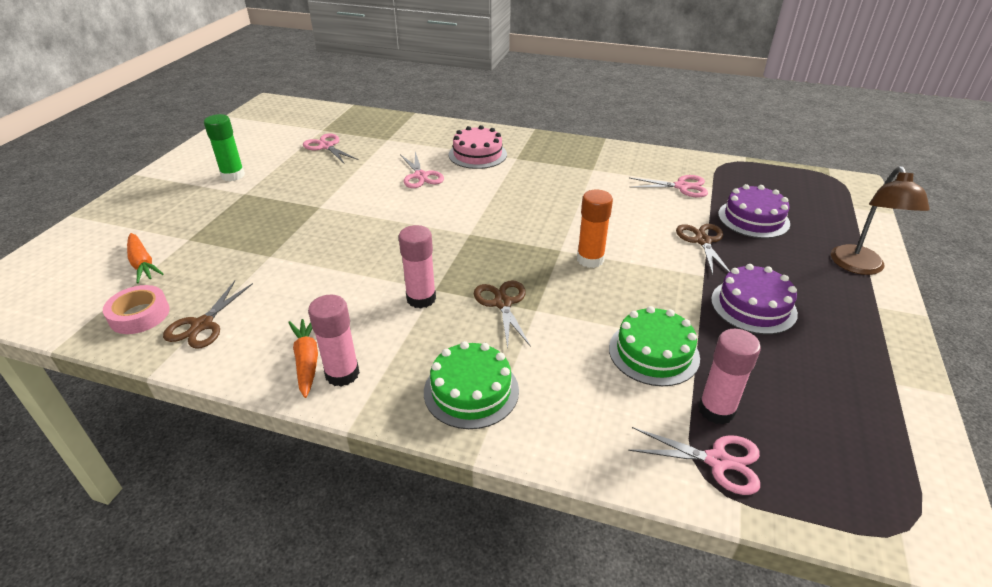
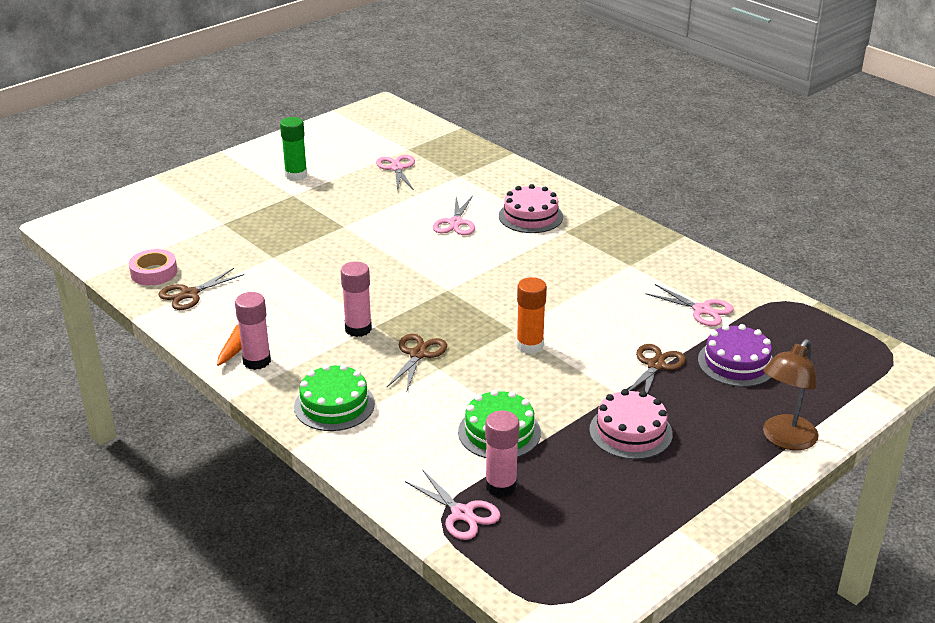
camera: 30 degrees right, 5 degrees down
orange carrot [127,233,163,283] -> none
purple cake [711,264,798,334] -> pink cake [589,389,673,459]

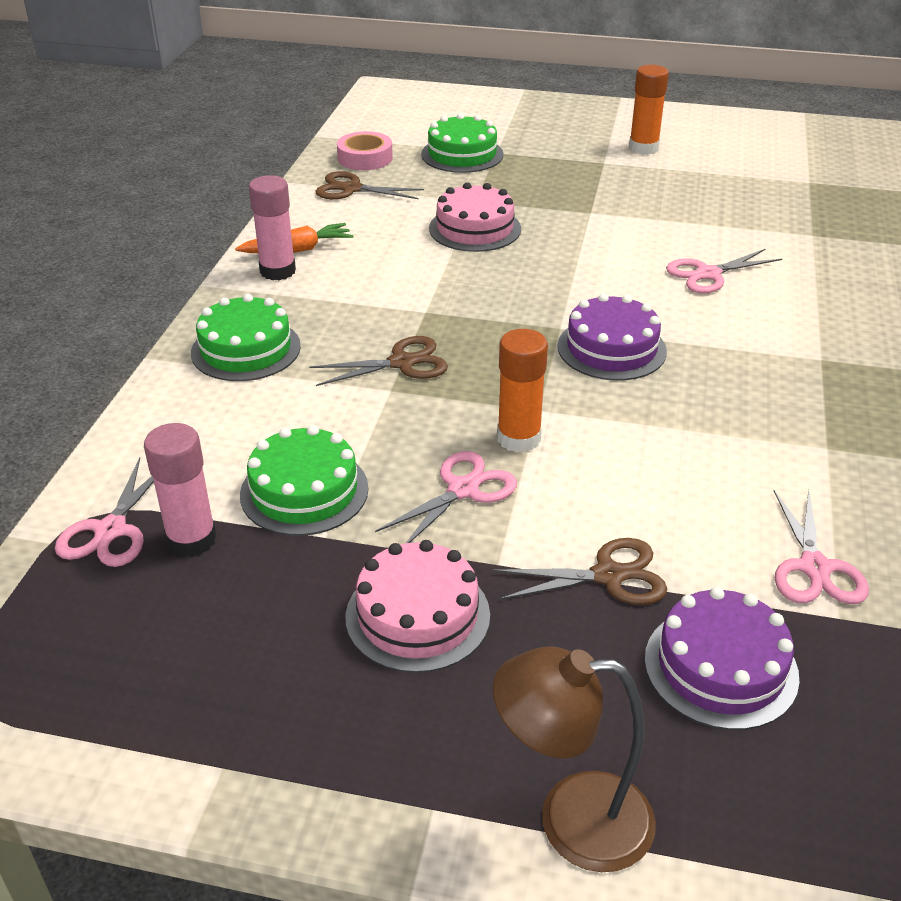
camera: 55 degrees right, 5 degrees up
green glue stick [280,117,307,181] -> orange glue stick [629,65,669,155]
pink glue stick [341,261,372,337] -> none
pink scissors [376,155,415,191] -> pink scissors moved to [375,451,517,543]
pink cake [499,184,563,233] -> pink cake moved to [429,182,521,252]
none -> green cake [421,113,504,173]
none -> purple cake [557,293,667,381]

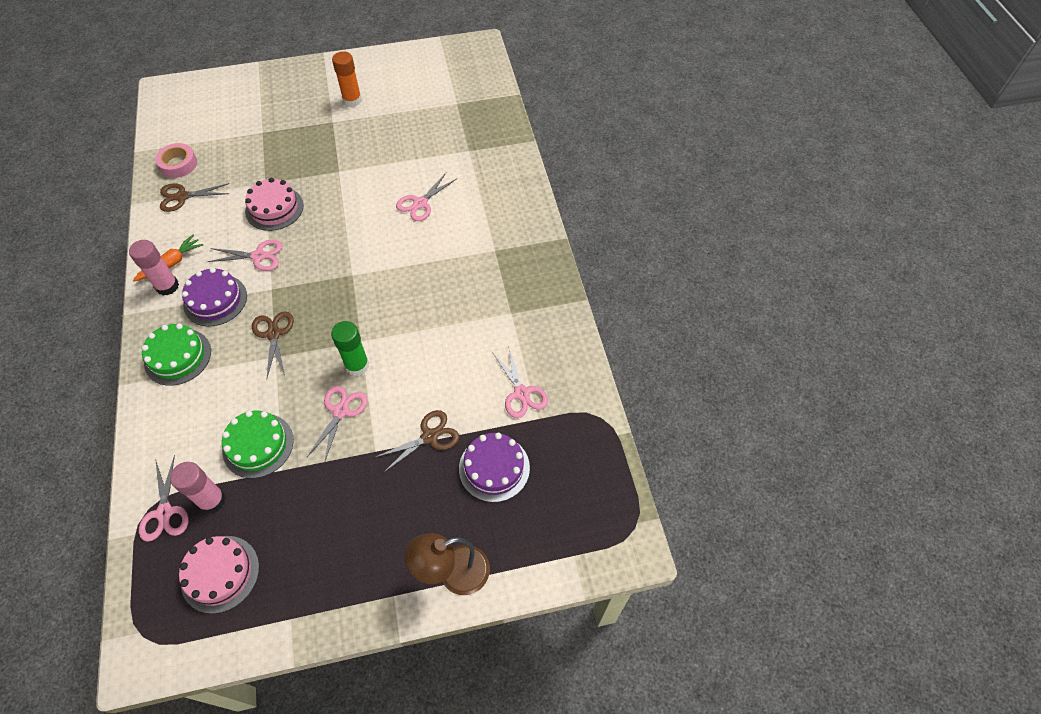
camera: 25 degrees left, 20 degrees up
brown scissors [309,336,448,386] -> brown scissors turned 60 degrees counterclockwise [252,311,294,380]
pink cake [346,540,490,673] -> pink cake moved to [179,536,259,614]
green cake [421,113,504,173] -> none
orange glue stick [497,329,548,453] -> green glue stick [331,321,369,376]
purple cake [557,293,667,381] -> purple cake moved to [182,268,247,326]
none -> pink scissors [207,240,283,271]

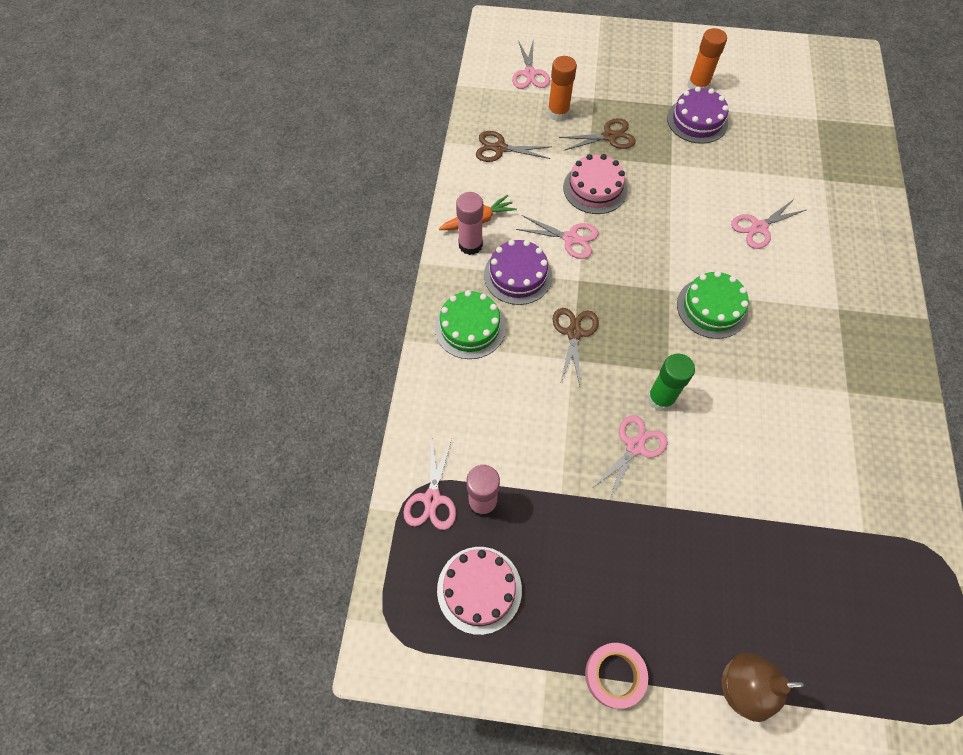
camera: 20 degrees right, 5 degrees up
pink tape [155,143,197,178] -> pink tape moved to [585,643,648,709]
green cake [222,411,294,478] -> green cake moved to [677,271,749,339]
brown scissors [374,410,459,473] -> brown scissors moved to [559,118,636,151]
purple cake [459,433,530,502] -> purple cake moved to [667,87,728,144]
pink scissors [492,346,548,418] -> pink scissors moved to [512,40,550,89]
none -> orange glue stick [548,56,577,121]

